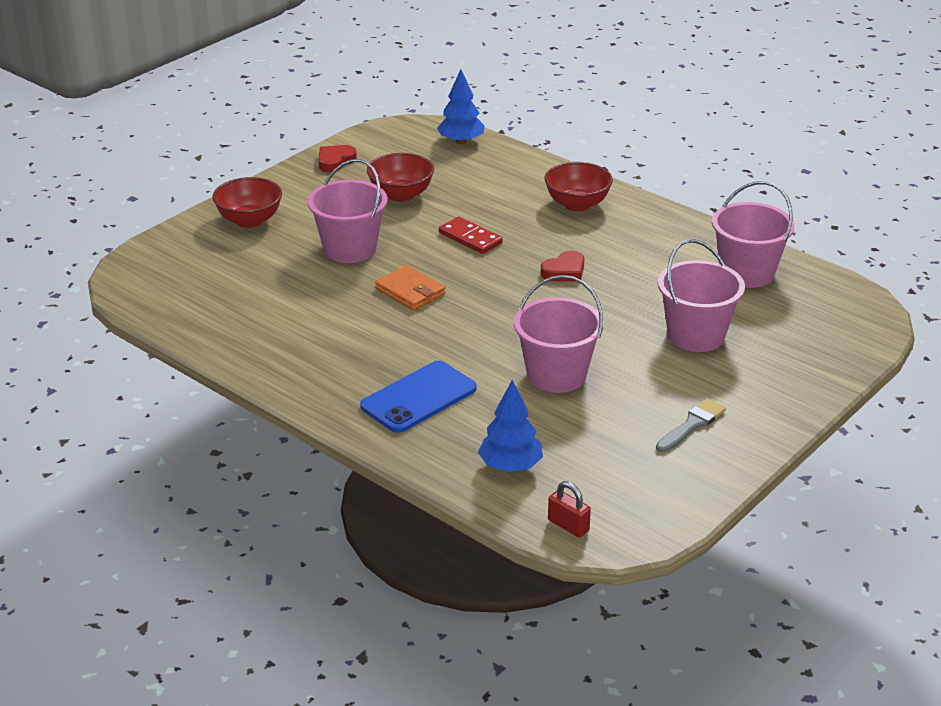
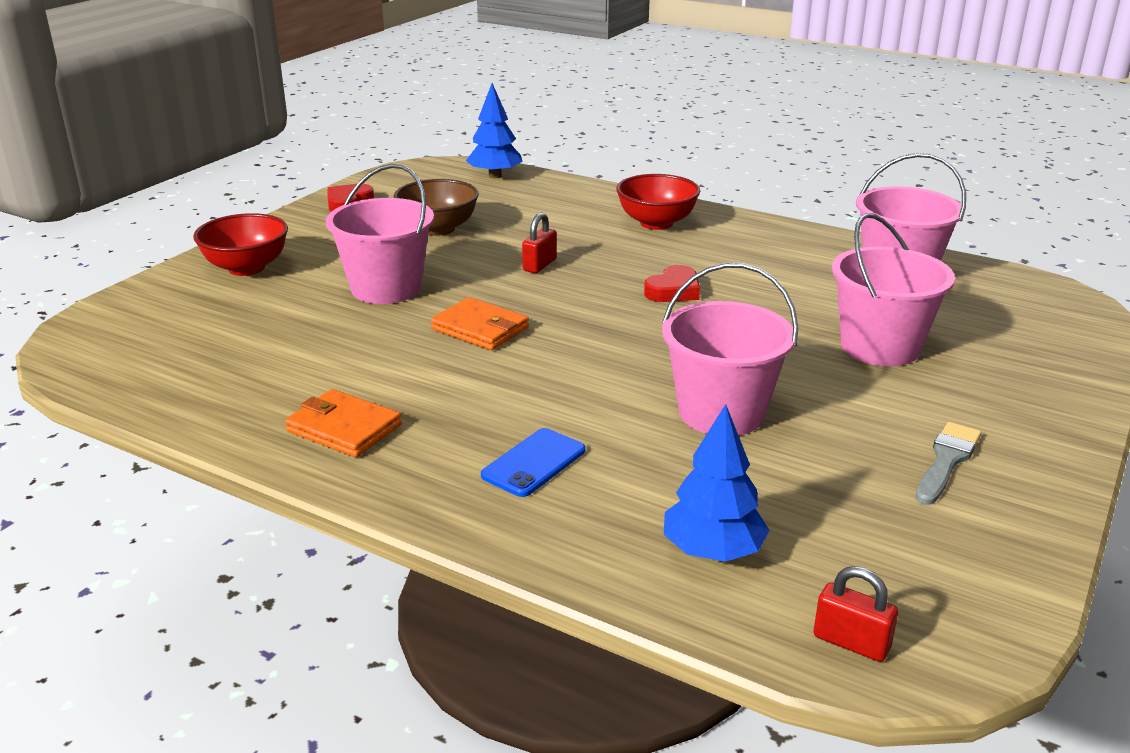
camera: 10 degrees left, 5 degrees down
blue phone [360,361,477,433] -> blue phone [481,428,585,497], size x0.63
red bowl [367,153,434,202] -> brown bowl [394,179,479,236]
red domino [439,217,503,254] -> red padlock [522,212,557,273]
none -> orange wallet [285,389,402,457]

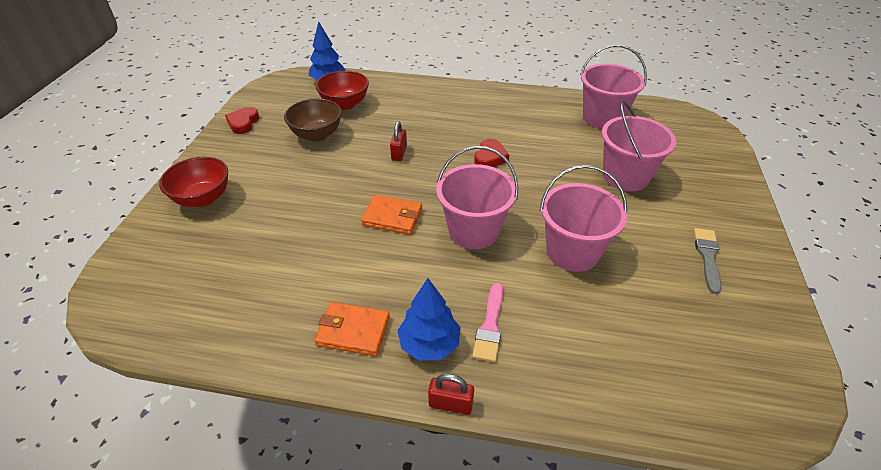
camera: 20 degrees left, 15 degrees up
pink bucket [326,164,434,304] -> pink bucket moved to [436,146,519,249]
blue phone [481,428,585,497] -> pink brush [472,283,503,362]
red bowl [616,174,700,230] -> red bowl moved to [316,71,369,110]
blue tree [664,404,770,562] -> blue tree moved to [397,278,461,361]
red padlock [813,566,898,662] -> red padlock moved to [428,374,474,415]

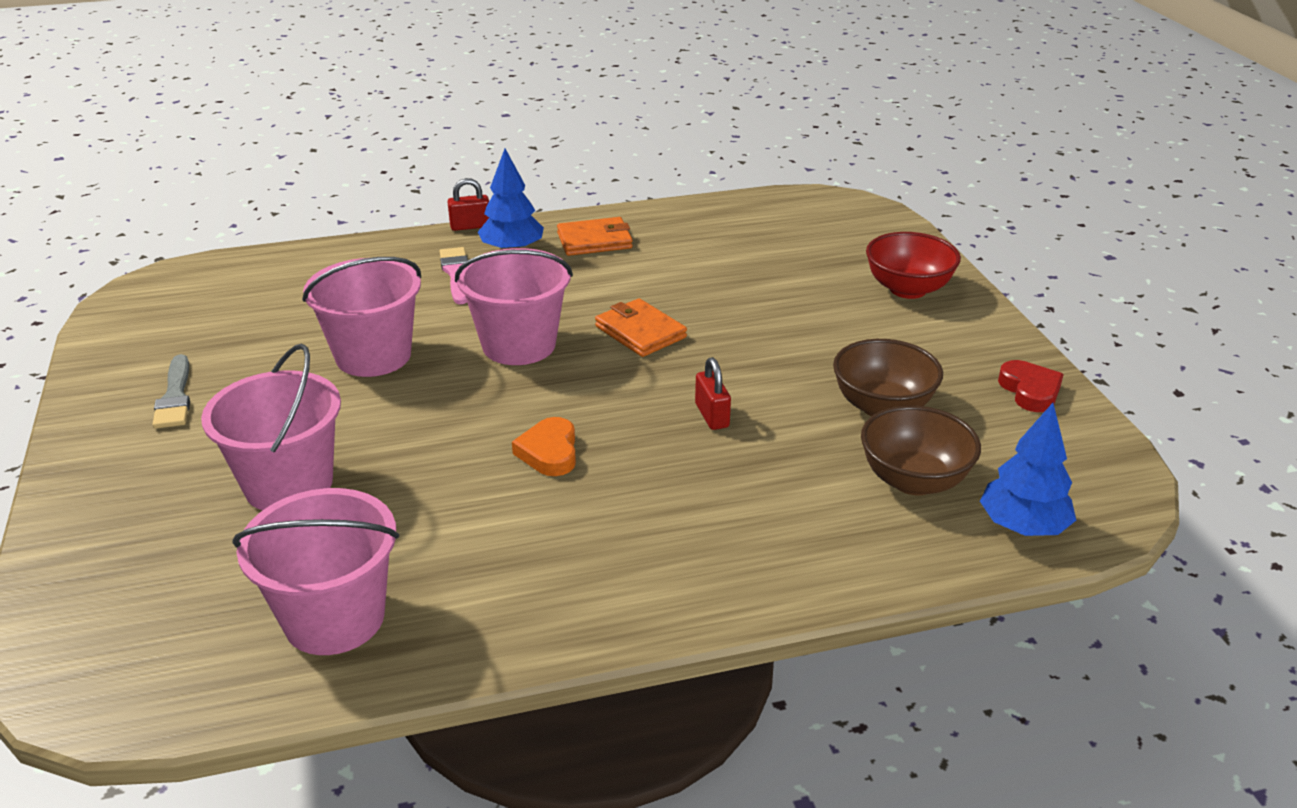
camera: 155 degrees right, 10 degrees down
red bowl [316,71,369,110] -> brown bowl [861,405,981,495]
orange wallet [361,195,422,235] -> orange wallet turned 60 degrees clockwise [595,298,687,357]
red heart [474,139,509,167] -> orange heart [512,417,576,476]

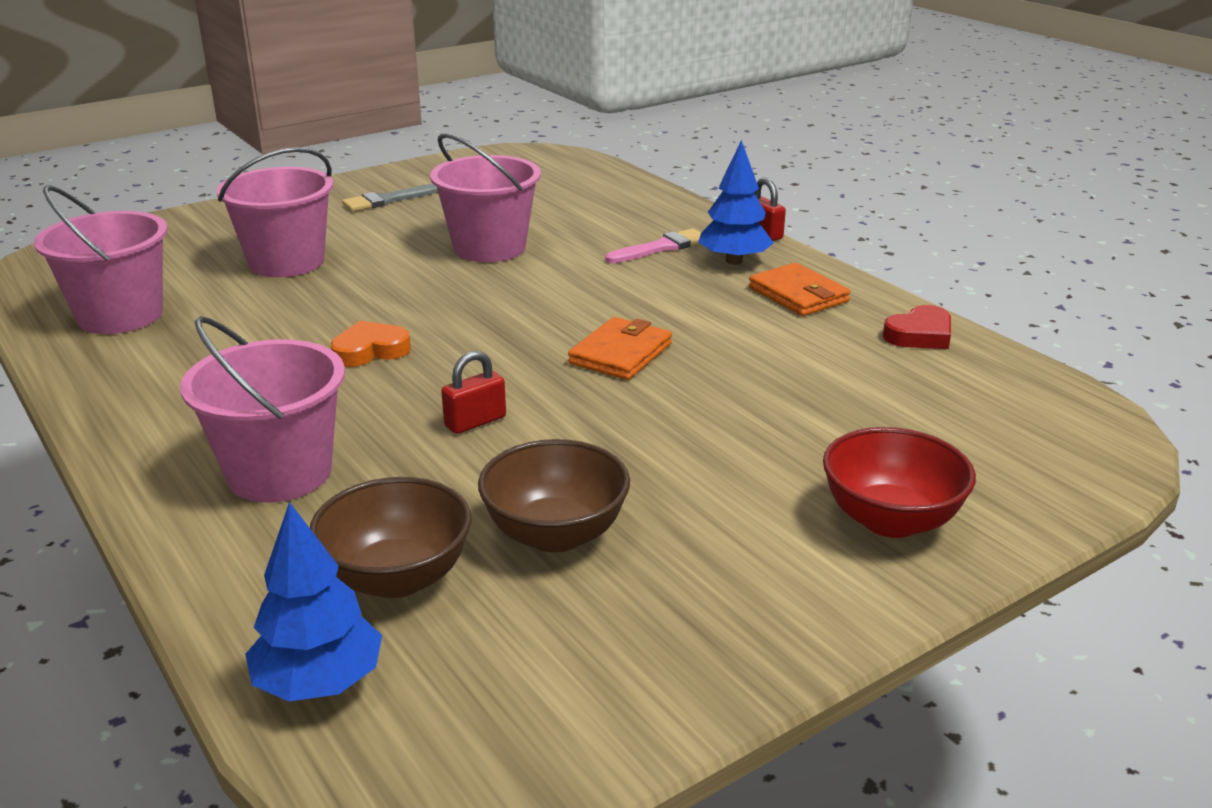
camera: 70 degrees right, 5 degrees down
pink bucket [455,248,573,365] -> pink bucket moved to [180,316,345,502]
red heart [998,360,1064,412] -> red heart moved to [883,305,951,349]

